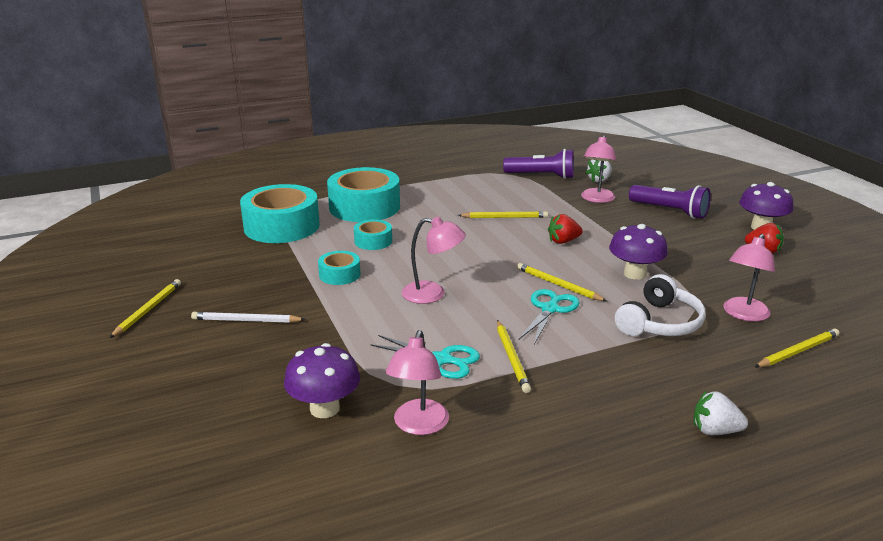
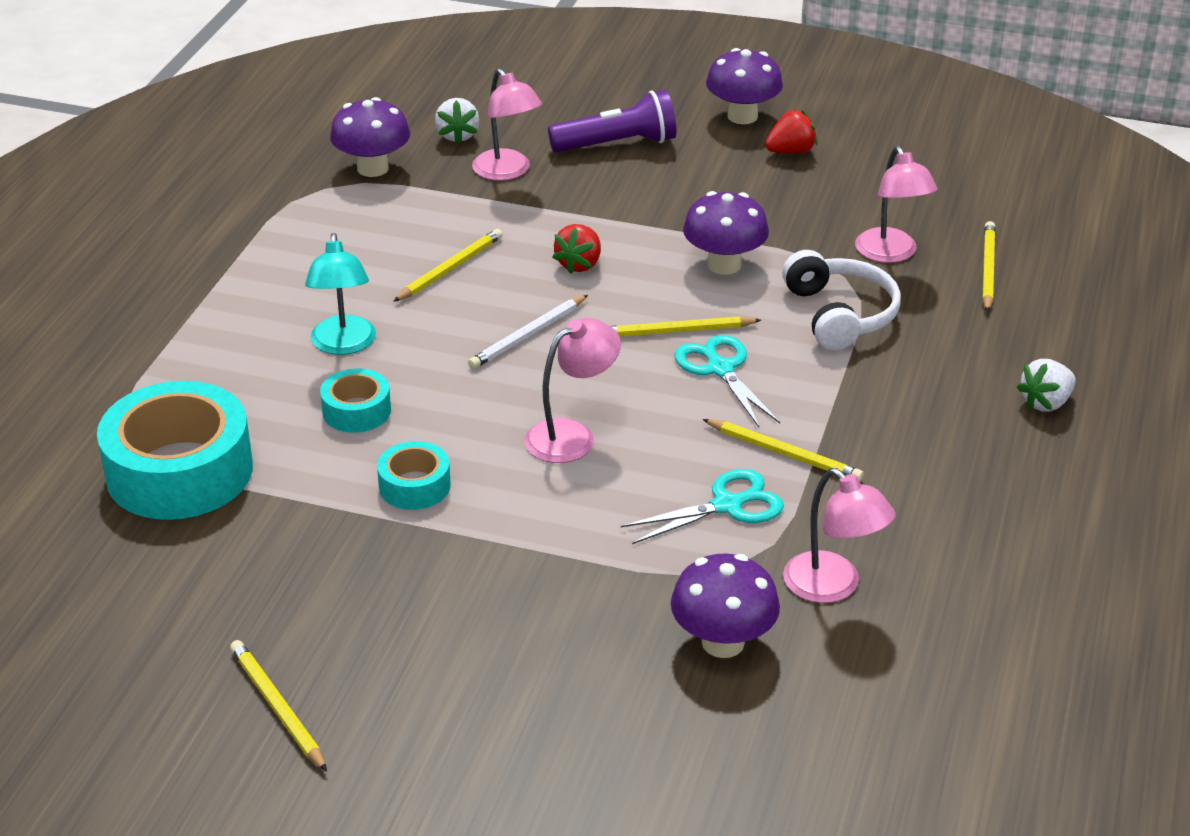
camera: 50 degrees left, 10 degrees up
white pencil [191,312,306,323] -> white pencil moved to [468,295,588,369]
turquoise tape [327,167,400,222] -> none
purple flashlight [503,149,574,179] -> purple mushroom [330,97,410,177]
none -> turquoise lamp [305,233,376,355]

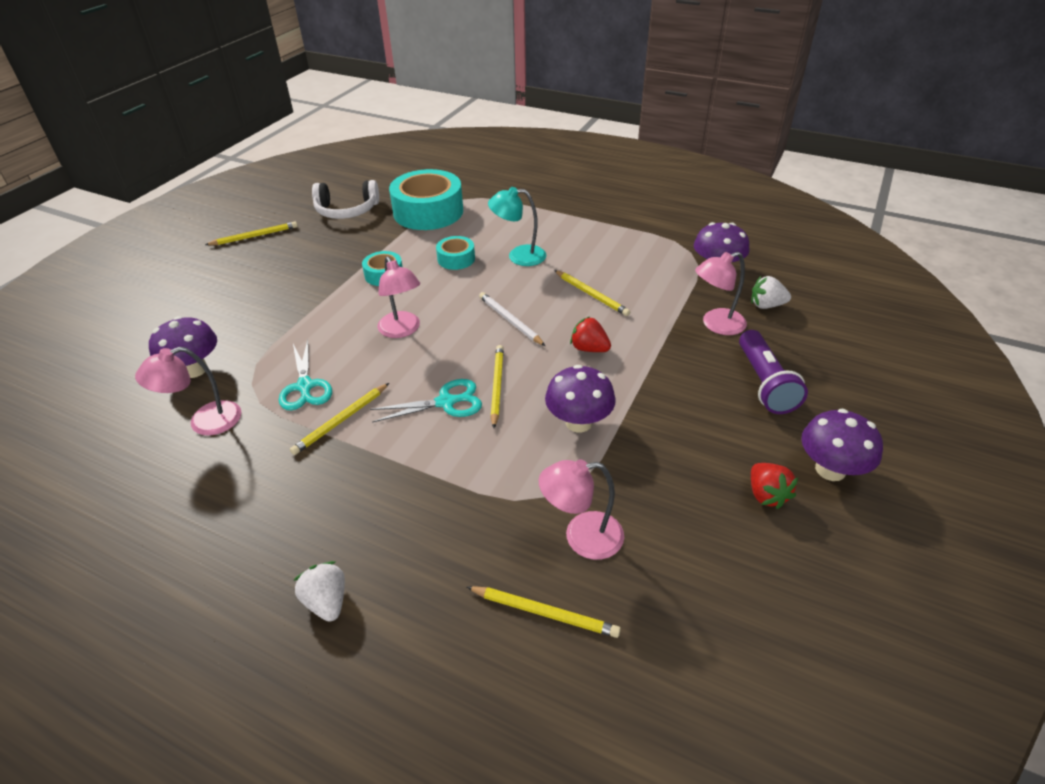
camera: 100 degrees right, 5 degrees up
white headphones [782,250,901,351] -> white headphones moved to [312,180,379,219]

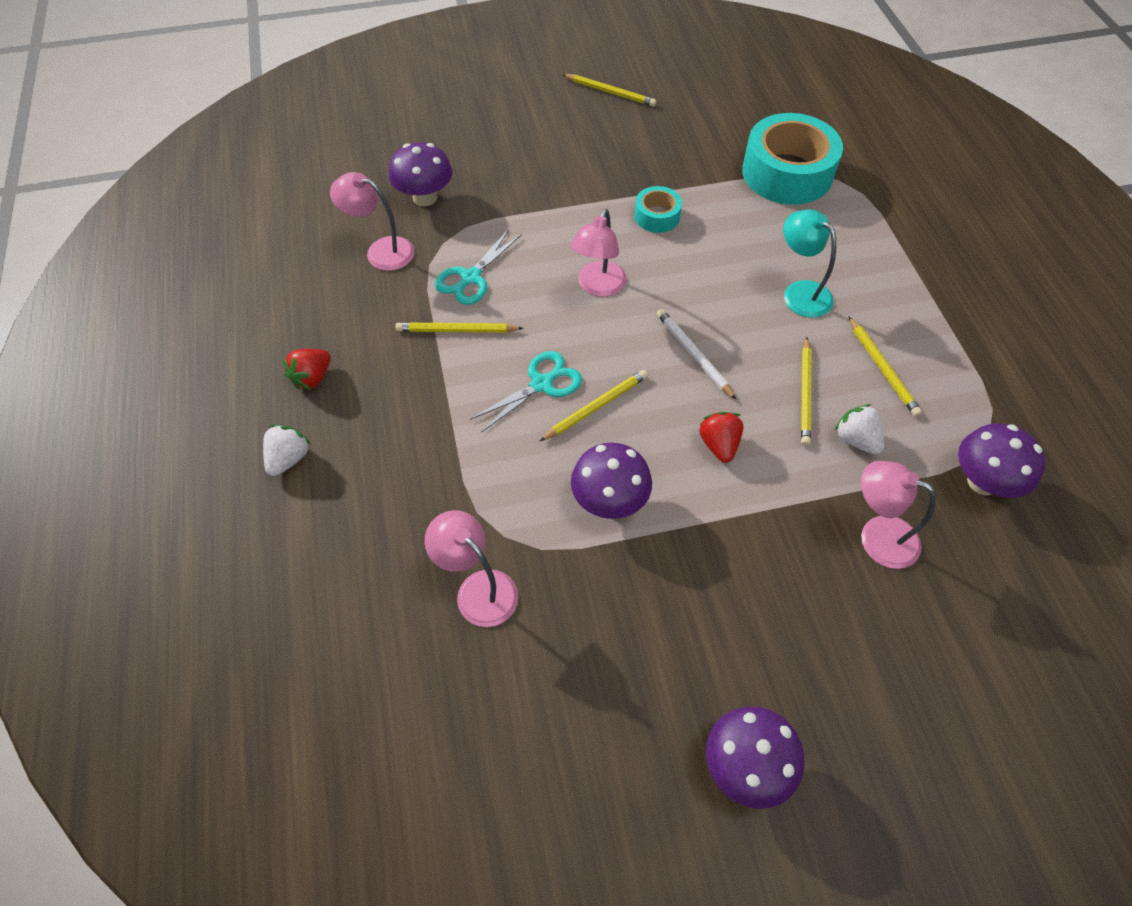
camera: 50 degrees right, 15 degrees up
white headphones [312,180,379,219] -> none
turquoise scissors [370,379,482,423] -> turquoise scissors turned 75 degrees counterclockwise [470,351,582,433]
turquoise tape [436,236,475,270] -> none
yellow pencil [467,586,621,638] -> yellow pencil moved to [849,317,922,417]
white pencil [479,292,545,346] -> white pencil turned 45 degrees counterclockwise [657,309,736,400]
purple flashlight [739,330,808,414] -> none
white strawberry [751,276,791,309] -> white strawberry moved to [834,404,884,454]
red strawberry [751,463,798,509] -> red strawberry moved to [283,349,331,390]

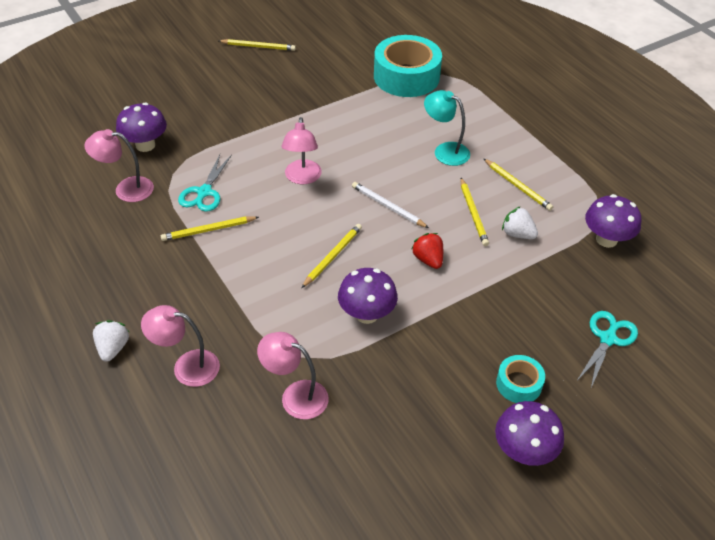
camera: 20 degrees left, 10 degrees down
red strawberry [283,349,331,390] -> none
turquoise scissors [470,351,582,433] -> turquoise scissors moved to [576,311,638,388]
turquoise tape [634,186,682,233] -> turquoise tape moved to [496,355,545,403]
pink lamp [861,461,936,569] -> pink lamp moved to [141,305,220,387]

